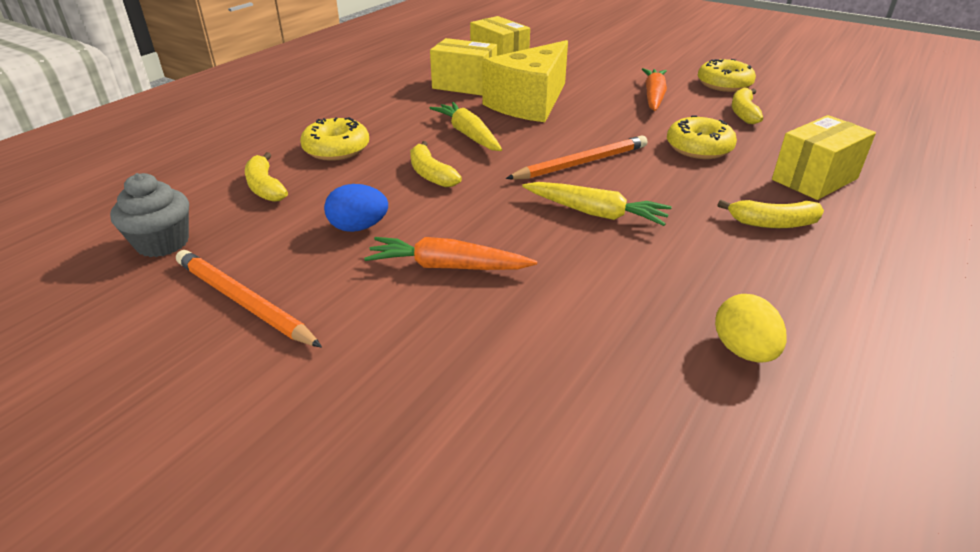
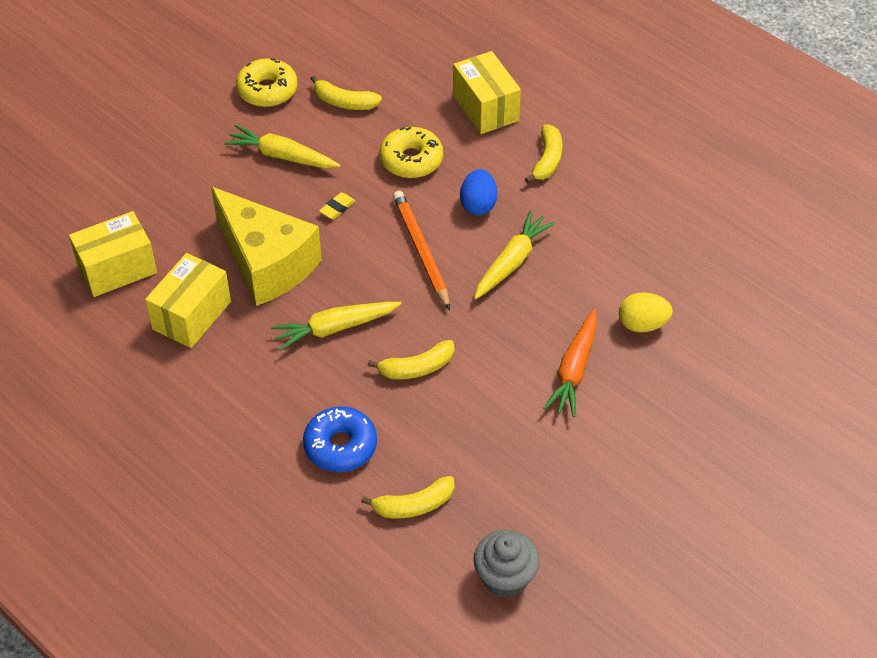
camera: 80 degrees left, 15 degrees up
orange pencil [176,250,322,348] -> none
yellow donut [300,117,369,161] -> blue donut [303,406,377,472]
blue egg [324,184,388,232] -> blue egg moved to [460,169,497,215]
orange carrot [642,68,667,111] -> yellow carrot [224,125,340,168]
yellow egg [715,294,787,363] -> yellow egg moved to [619,292,673,333]
none -> yellow eraser [319,192,356,219]

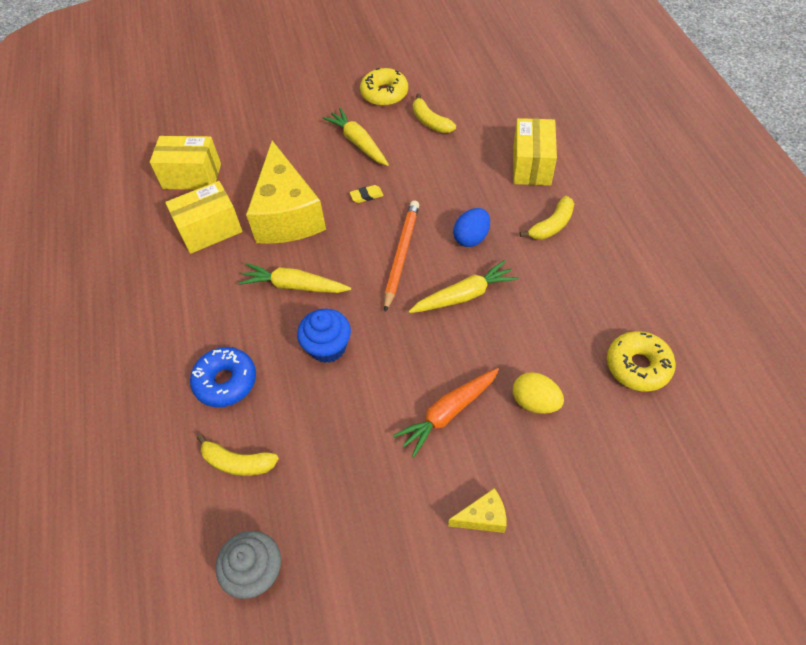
camera: 35 degrees right, 5 degrees up
yellow banana [367,340,454,379] -> blue cupcake [297,309,351,363]
yellow donut [380,127,443,178] -> yellow donut moved to [607,331,676,392]
none -> yellow cheese [448,488,507,533]

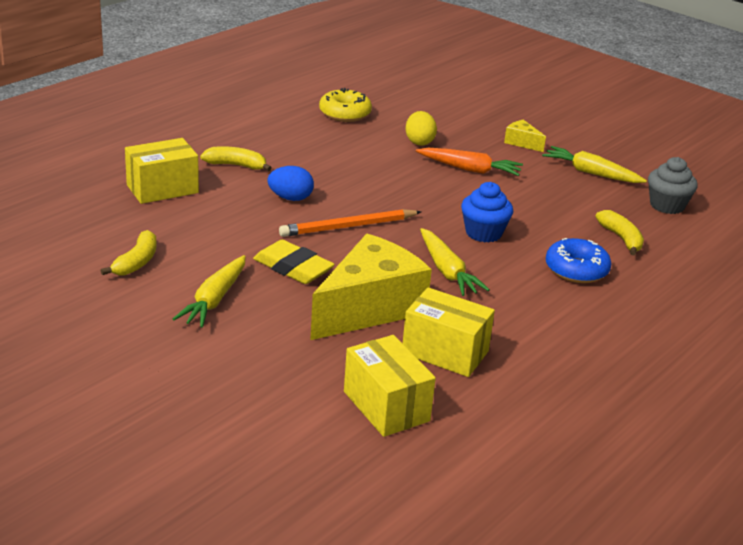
camera: 130 degrees left, 25 degrees down
yellow eraser [350,185,383,203] -> yellow eraser [253,240,335,284], size x2.06
yellow donut [360,68,408,106] -> none
yellow carrot [409,260,518,313] -> yellow carrot moved to [542,146,647,183]

